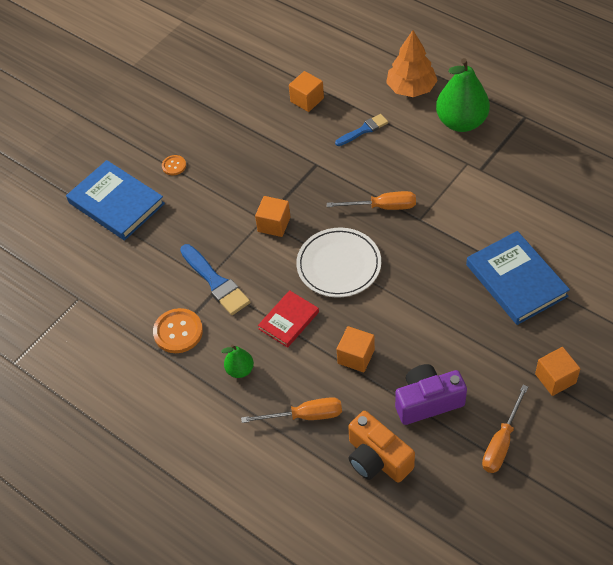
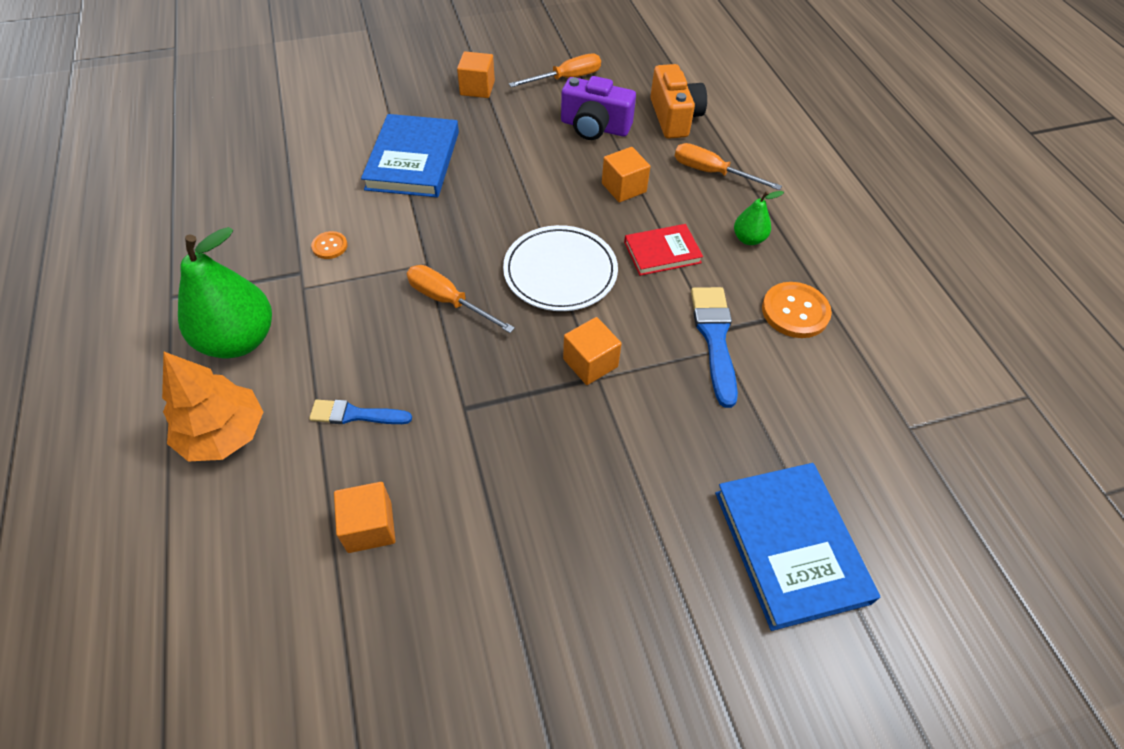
camera: 150 degrees left, 0 degrees up
orange button [162,155,186,175] -> orange button moved to [311,231,348,259]

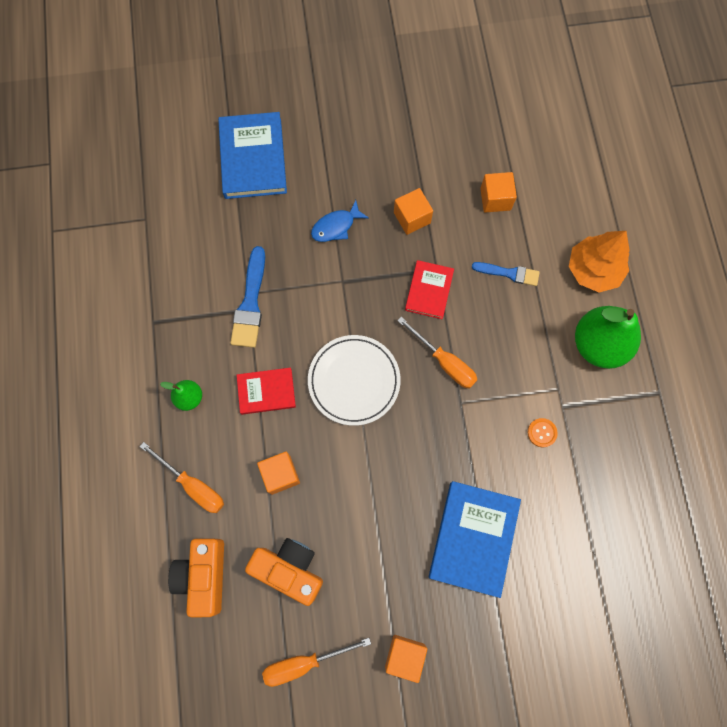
camera: 170 degrees left, 20 degrees up
purple camera [561,76,636,140] -> orange camera [245,538,323,606]
orange cube [563,317,622,385] -> orange cube moved to [394,188,433,235]
orange button [762,282,832,338] -> none
none -> blue fish [311,200,369,242]
none -> red book [405,260,454,319]

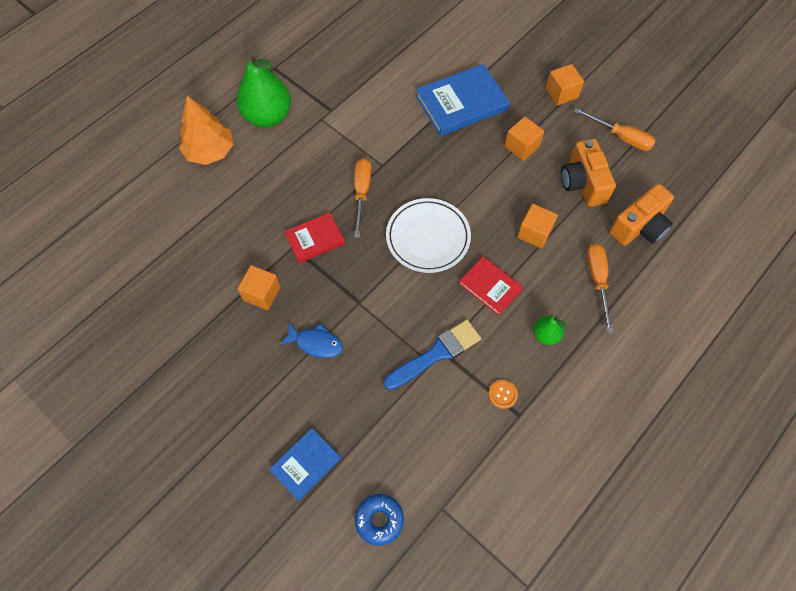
camera: 130 degrees left, 10 degrees down
blue book [218,112,287,199] -> blue book [269,428,341,501], size x0.59
blue brush [472,262,540,286] -> none
orange cube [480,172,517,213] -> orange cube moved to [505,117,544,161]
orange button [528,418,557,448] -> orange button moved to [488,380,518,409]
none -> blue donut [355,494,404,546]

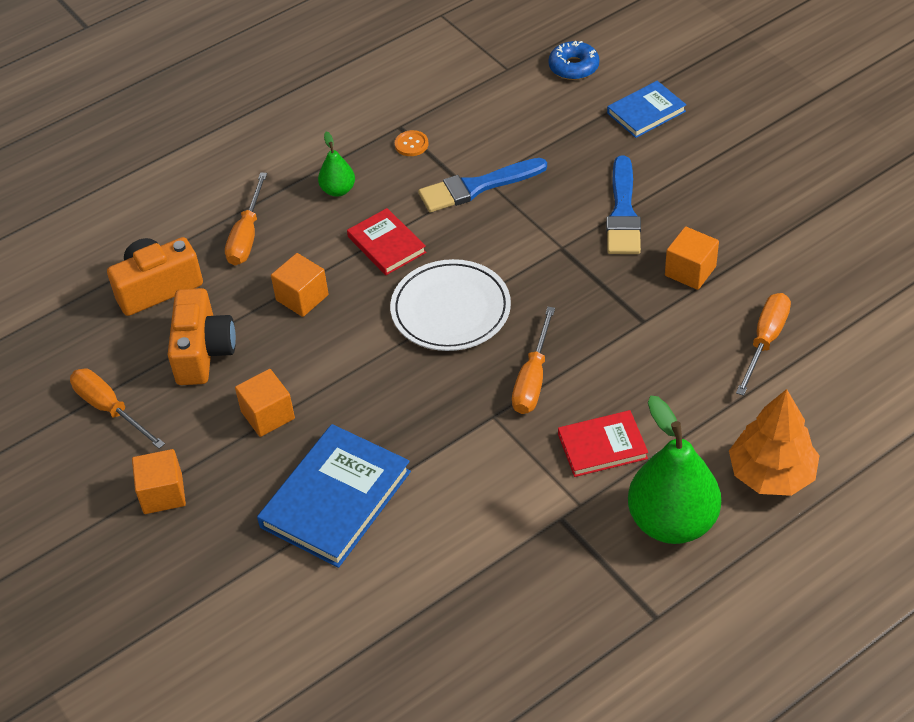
camera: 165 degrees left, 15 degrees down
blue fish [280,323,343,358] -> blue brush [606,156,641,254]
red book [284,213,345,263] -> red book moved to [558,410,648,477]
blue book [416,64,510,136] -> blue book turned 45 degrees counterclockwise [257,424,411,568]
none -> orange screwdriver [736,293,791,396]

